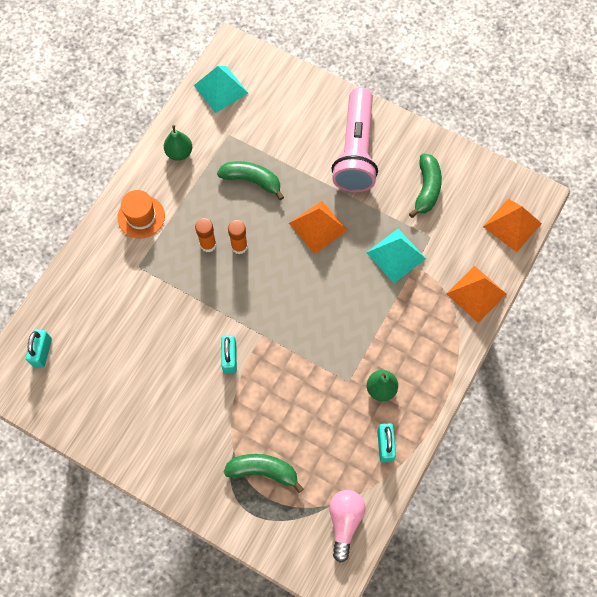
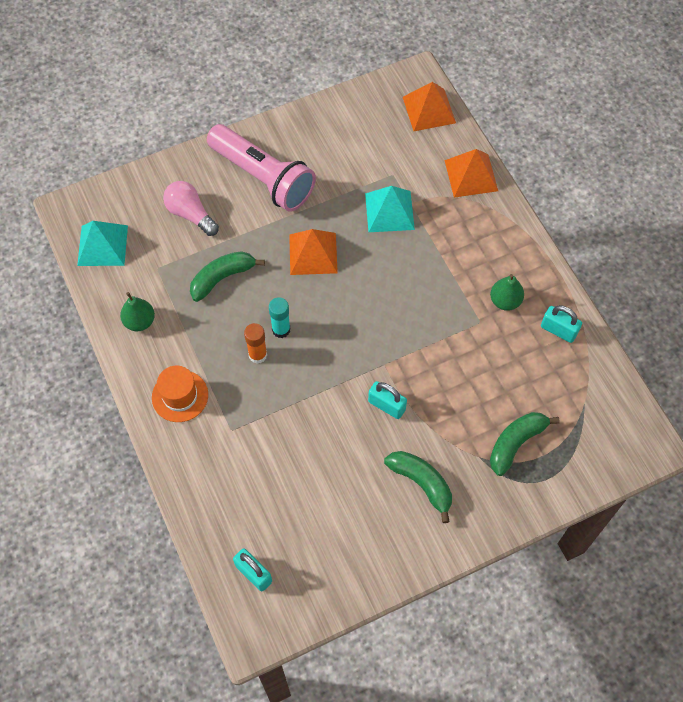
camera: 55 degrees left, 5 degrees down
orange glue stick [228,220,248,254] -> turquoise glue stick [269,297,290,338]
pink light bulb [329,490,365,562] -> pink light bulb moved to [163,181,219,236]
green banana [409,153,442,218] -> green banana moved to [384,451,452,523]

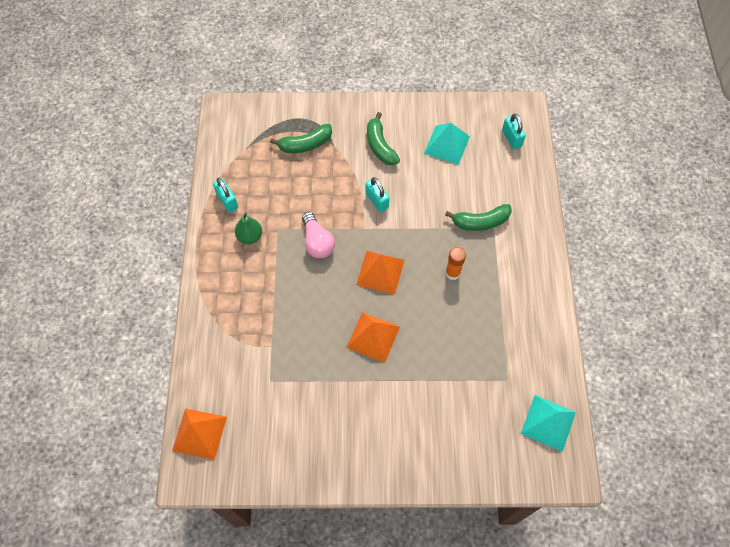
camera: 155 degrees left, 0 degrees up
green pear [120,292,155,331] -> none
orange hat [152,366,208,422] -> none
pink light bulb [163,181,219,236] -> pink light bulb moved to [302,212,335,258]
green banana [190,251,265,302] -> green banana moved to [445,204,512,231]
pink flashlight [207,124,316,212] -> none
turquoise glue stick [269,297,290,338] -> none
turquoise pyramid [365,186,415,232] -> turquoise pyramid moved to [424,123,470,165]
orange pyramid [444,149,498,198] -> orange pyramid moved to [356,251,404,295]

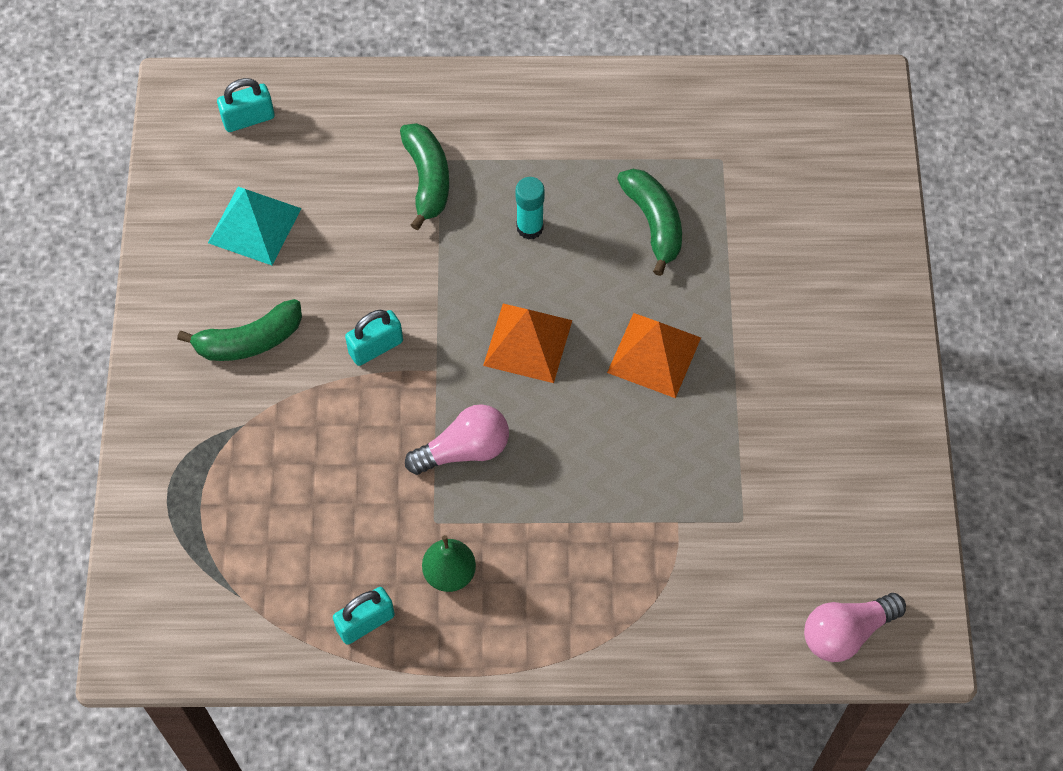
camera: 90 degrees left, 0 degrees up
orange pyramid [172,408,227,460] -> pink light bulb [804,593,906,662]
green banana [270,124,332,153] -> green banana moved to [617,169,682,276]
orange glue stick [445,247,466,280] -> turquoise glue stick [516,177,545,240]
turquoise pyramid [521,395,576,452] -> none

